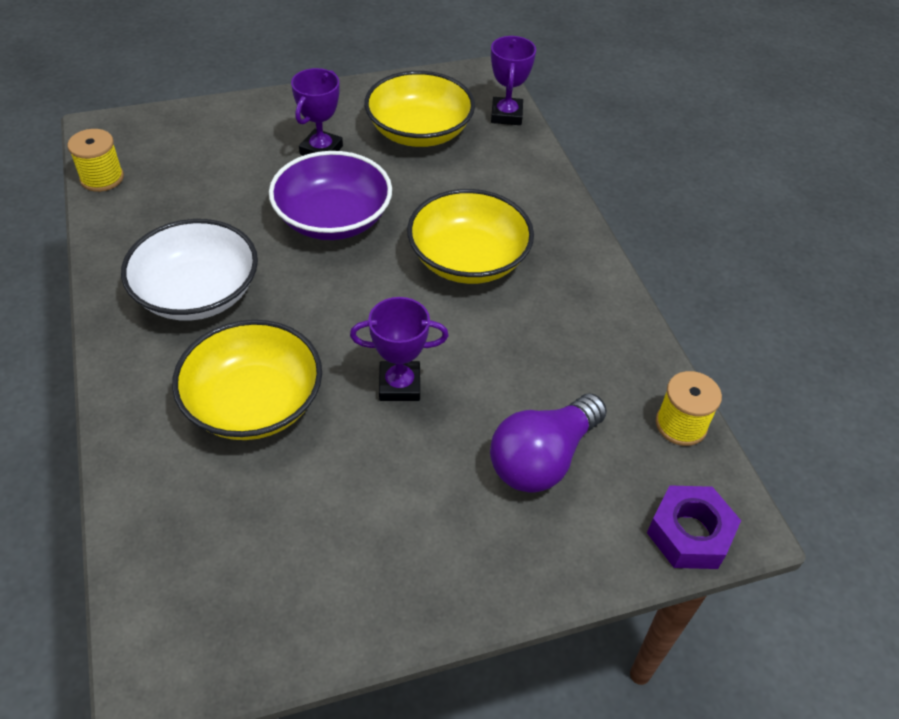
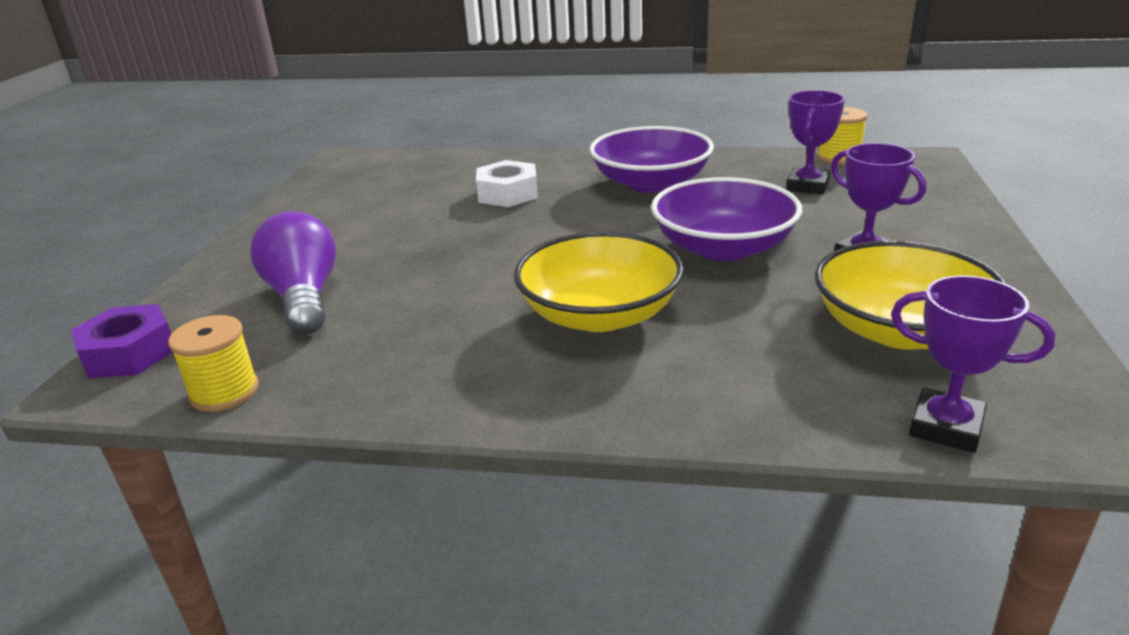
camera: 120 degrees right, 20 degrees down
white bowl [121,219,258,321] -> purple bowl [590,126,714,193]
yellow bowl [172,320,322,440] -> white nut [476,160,538,207]
purple trophy [350,297,449,401] -> purple trophy moved to [786,90,845,195]

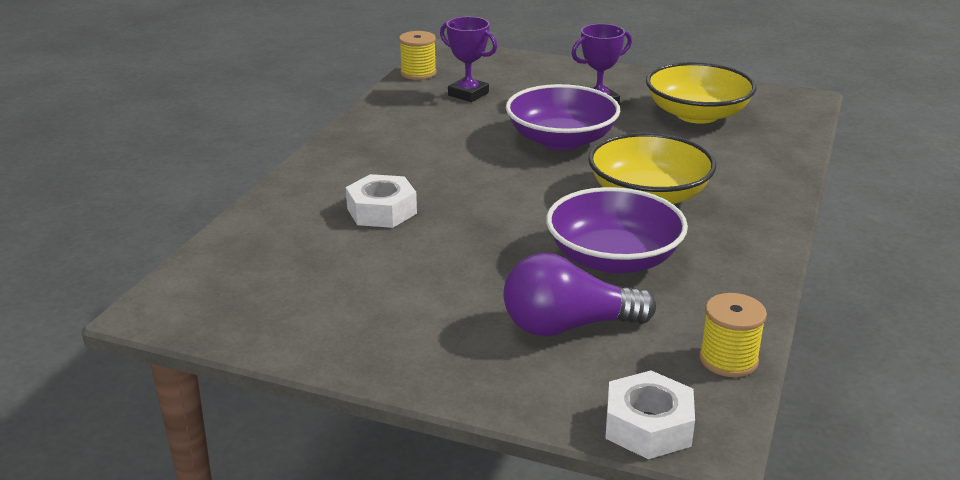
camera: 80 degrees left, 0 degrees up
purple nut [71,304,173,379] -> white nut [605,370,695,459]
purple bowl [590,126,714,193] -> purple bowl moved to [546,187,688,274]
purple trophy [891,275,1055,453] -> none

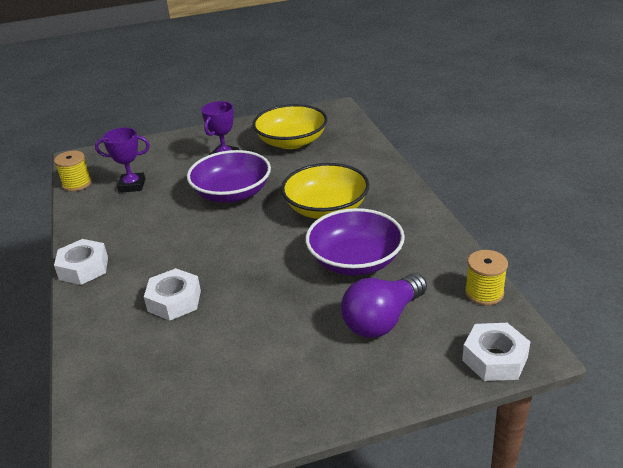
camera: 35 degrees left, 5 degrees up
none -> white nut [54,239,108,285]

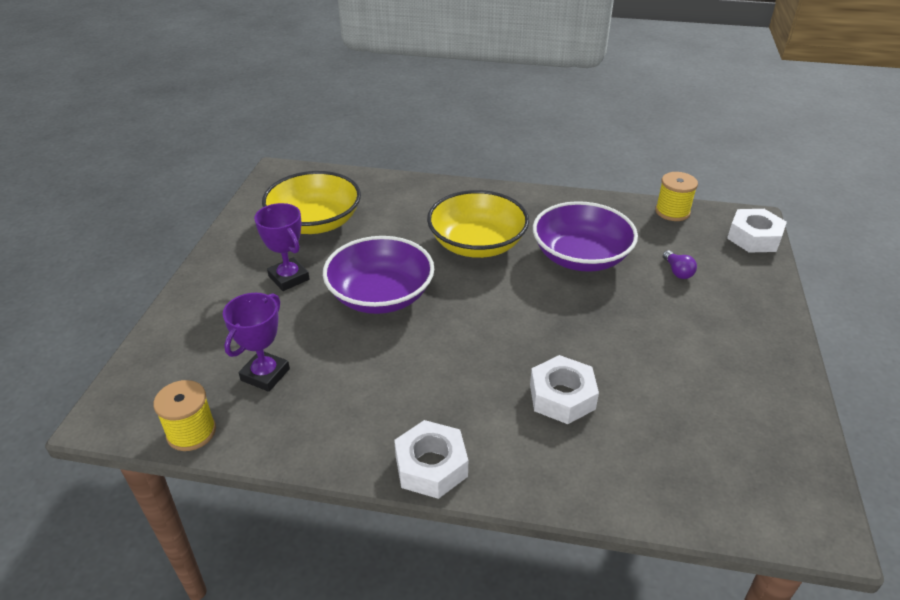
camera: 65 degrees left, 5 degrees up
purple light bulb [341,273,427,338] -> purple light bulb [663,250,697,279], size x0.43

